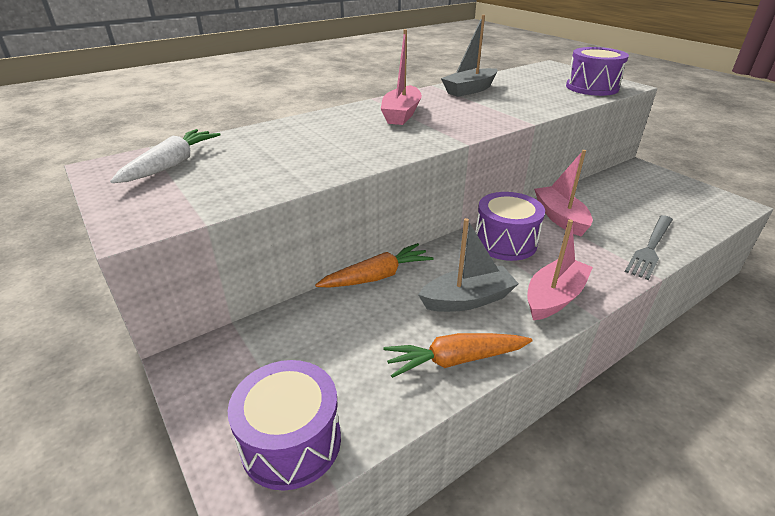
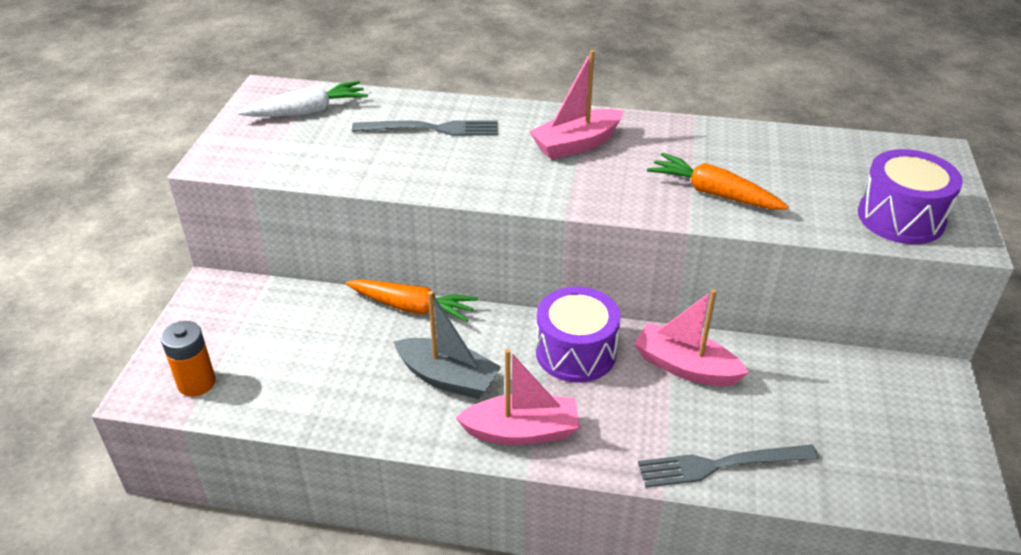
camera: 45 degrees right, 5 degrees up
purple drum [228,360,341,491] -> orange battery [161,321,216,396]
orange carrot [384,333,532,378] -> orange carrot moved to [647,153,789,210]
grey boat [441,15,498,97] -> none
pink boat [534,150,593,236] -> pink boat turned 90 degrees counterclockwise [634,289,749,386]
none -> grey fork [352,120,498,136]

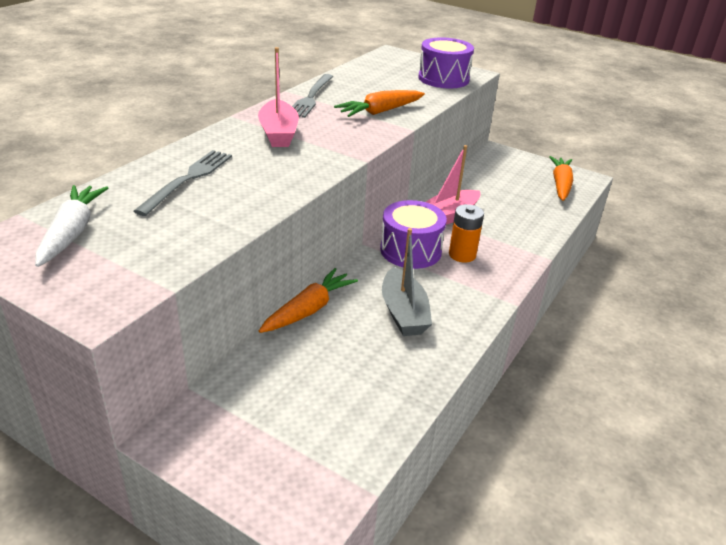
camera: 70 degrees left, 5 degrees down
orange battery [161,321,216,396] -> orange battery moved to [449,204,484,263]
grey boat [394,291,502,399] -> grey boat turned 120 degrees clockwise [382,228,432,336]
pink boat [456,349,580,445] -> none
grey fork [638,444,819,488] -> grey fork moved to [292,74,333,118]
none -> orange carrot [549,156,573,201]

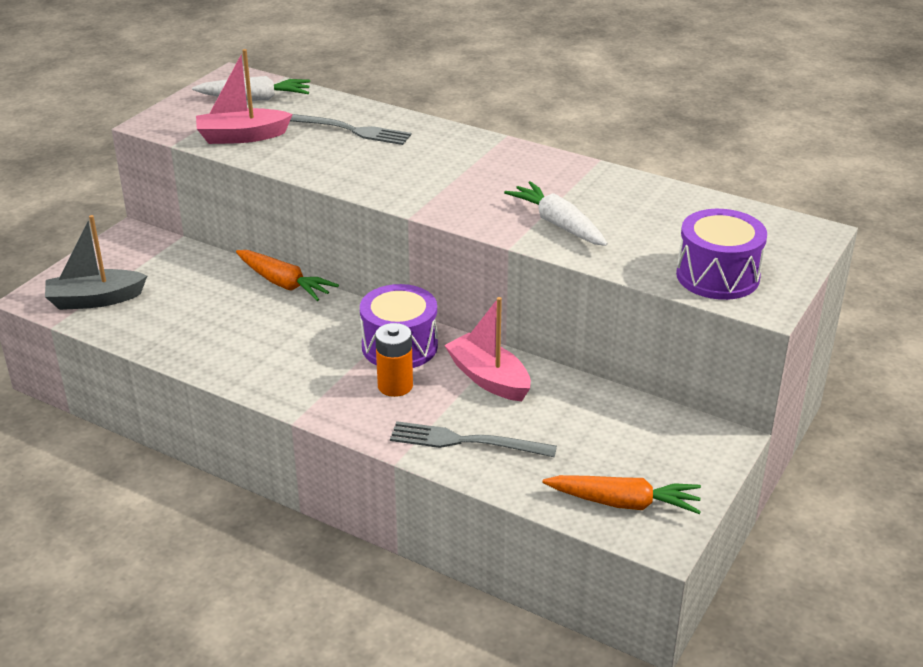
camera: 90 degrees right, 0 degrees up
pink boat [258,47,299,147] -> pink boat moved to [196,49,293,144]
grey fork [292,74,333,118] -> grey fork moved to [390,421,557,457]
orange carrot [334,90,425,117] -> white carrot [504,181,608,246]
grey boat [382,228,432,336] -> grey boat moved to [45,215,147,310]

